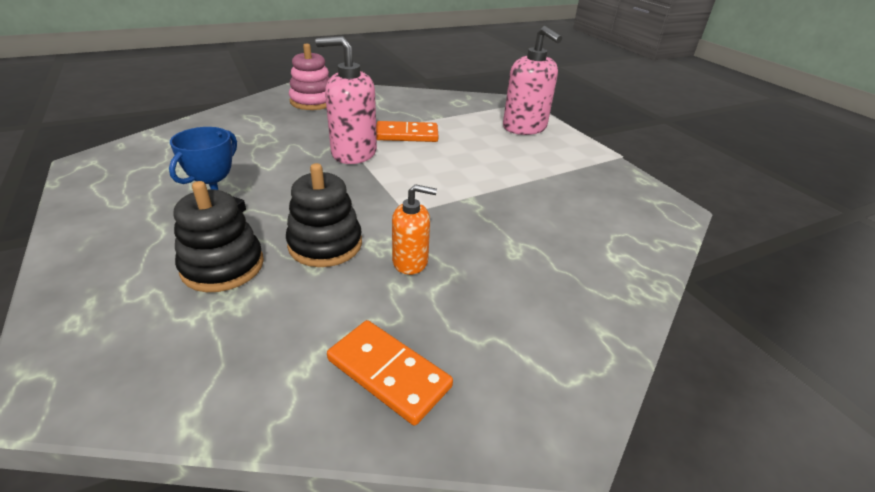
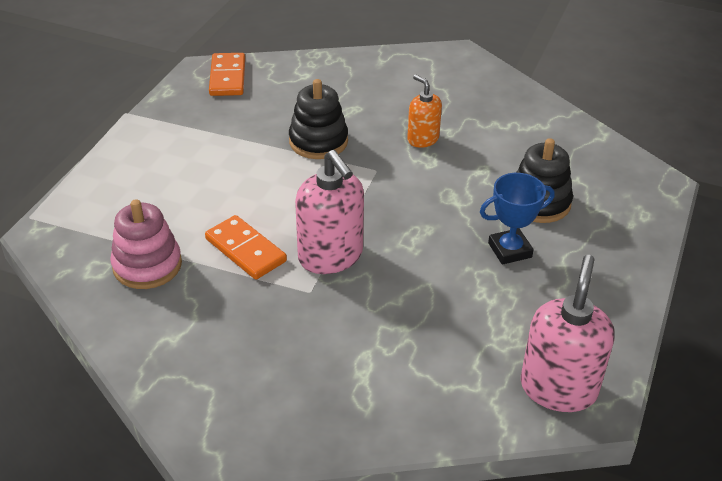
camera: 130 degrees left, 5 degrees up
black stacking toy [286,163,362,267] -> black stacking toy moved to [289,79,348,159]
pink stacking toy [289,43,330,110] -> pink stacking toy moved to [110,199,182,289]
orange domino [327,320,453,426] -> orange domino moved to [209,53,245,96]
pink soap dispenser [503,26,562,135] -> pink soap dispenser moved to [521,255,615,412]

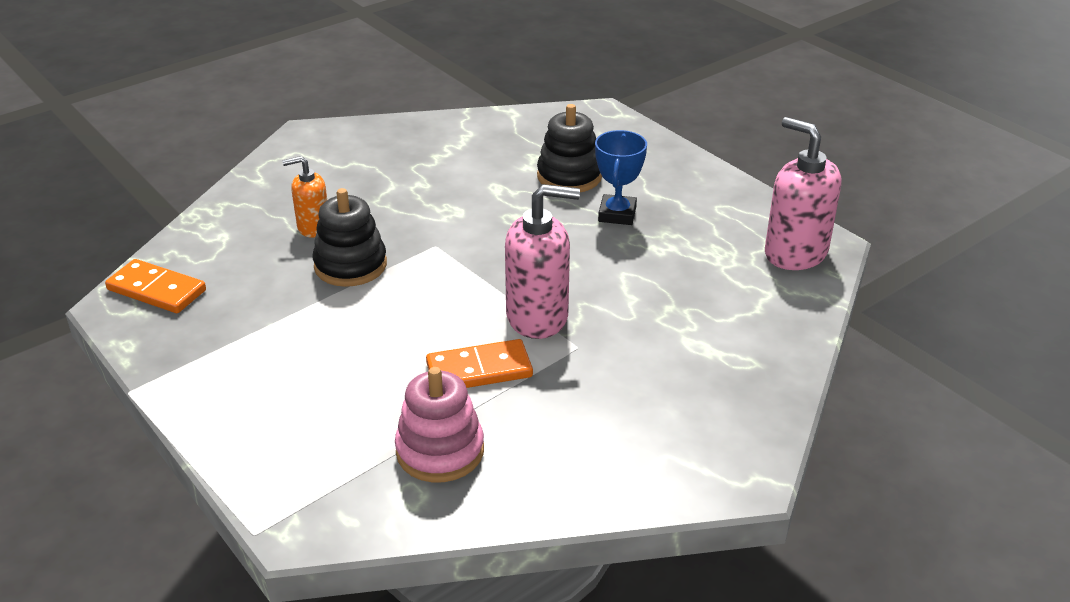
camera: 60 degrees left, 5 degrees down
orange soap dispenser [407,75,442,148] -> orange soap dispenser moved to [282,156,327,238]

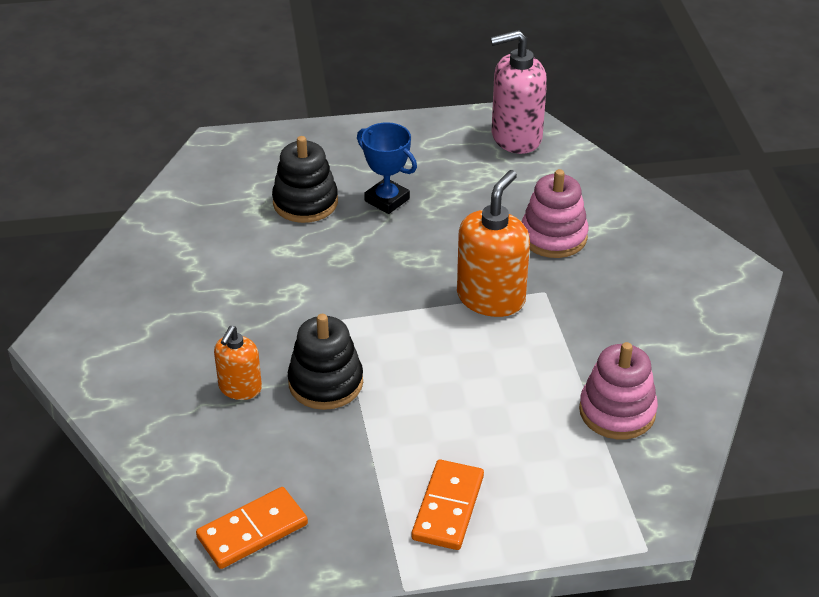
camera: 60 degrees left, 5 degrees up
orange domino [426,339,533,388] -> orange domino moved to [412,460,484,550]
pink soap dispenser [505,184,580,339] -> orange soap dispenser [457,170,530,317]
none -> pink stacking toy [521,169,589,258]

